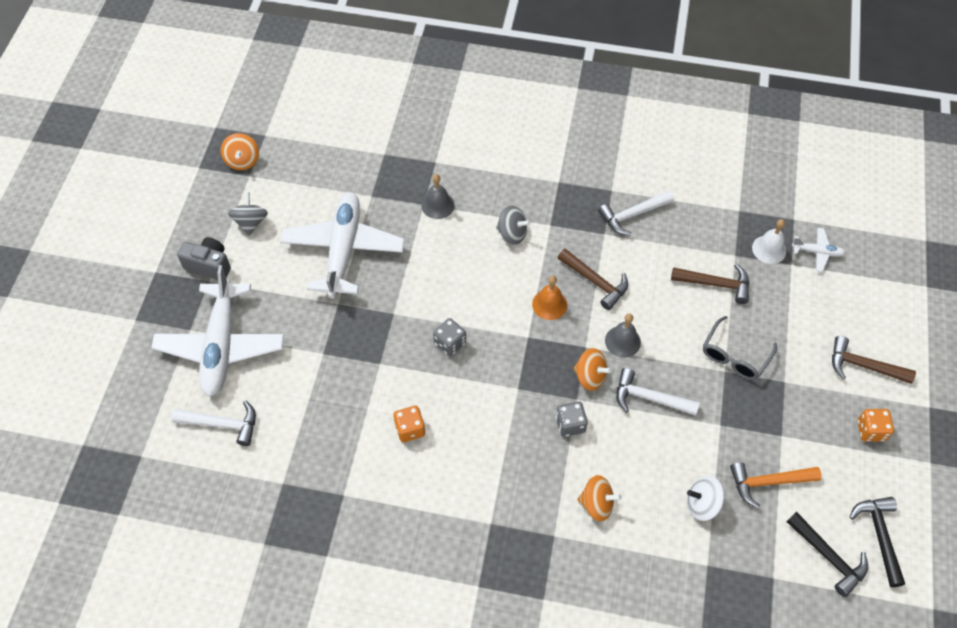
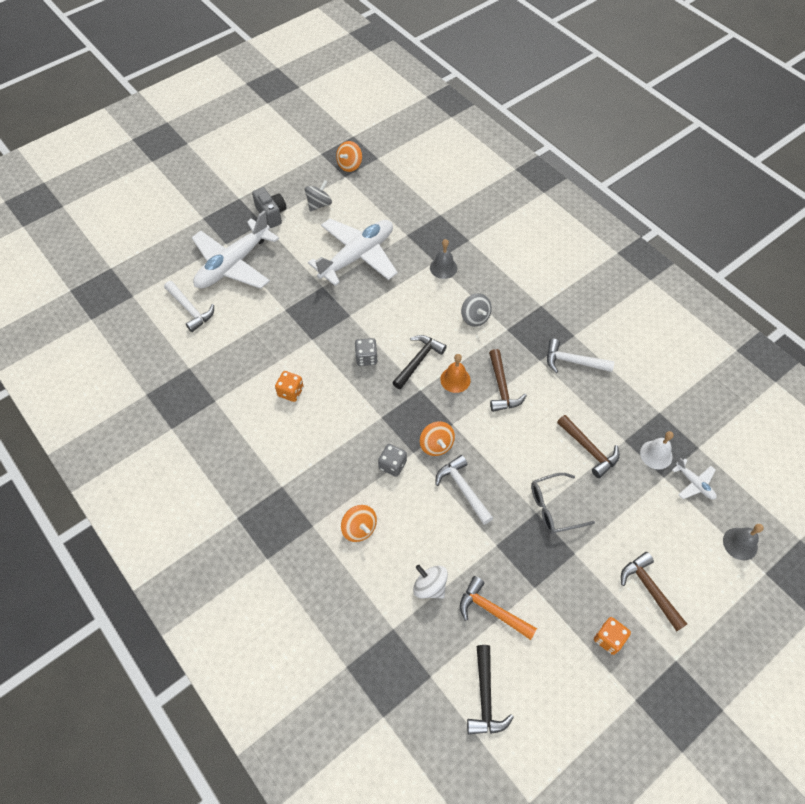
camera: 40 degrees right, 0 degrees up
grey bell [605,314,641,358] -> grey bell moved to [723,524,764,560]
black hammer [850,497,905,587] -> black hammer moved to [392,335,447,389]

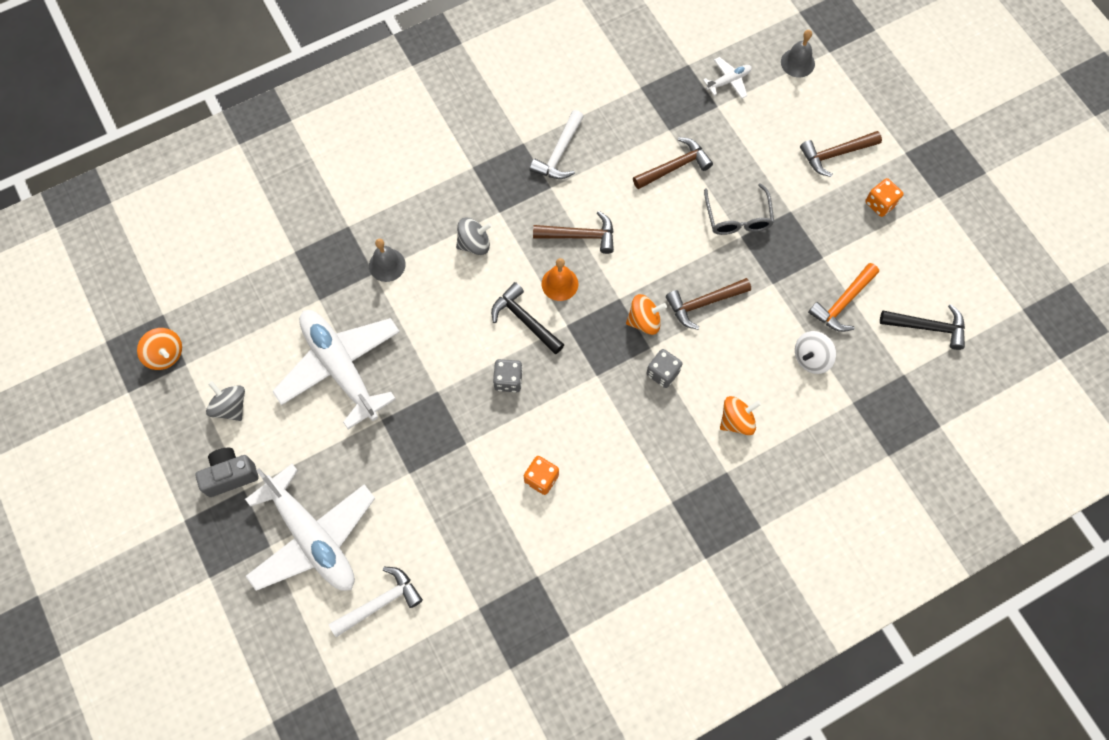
camera: 80 degrees left, 10 degrees up
white hammer [435,455,493,525] -> brown hammer [666,278,751,330]
white bell [640,431,674,470] -> none

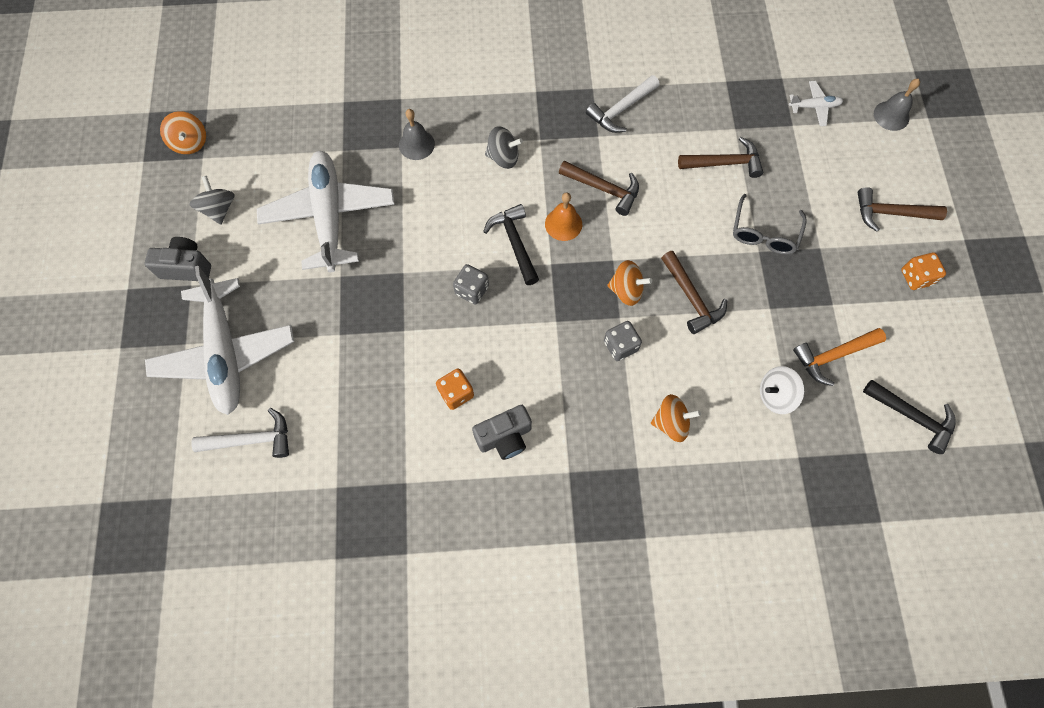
camera: 25 degrees right, 0 degrees up
brown hammer [666,278,751,330] -> brown hammer turned 120 degrees counterclockwise [661,251,727,334]
none -> grey camera [472,405,532,460]

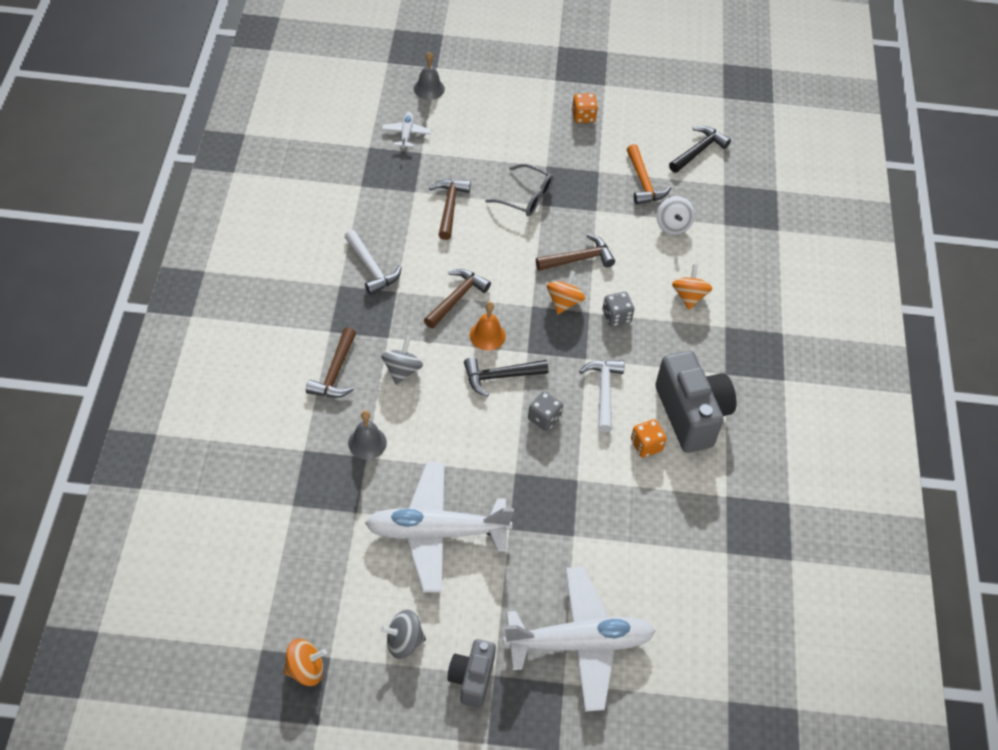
camera: 85 degrees left, 15 degrees down
white hammer [191,408,289,458] -> white hammer moved to [579,360,624,433]
grey camera [472,405,532,460] -> grey camera [655,351,737,453], size x1.74
brown hammer [858,187,947,232] -> brown hammer moved to [306,327,356,398]

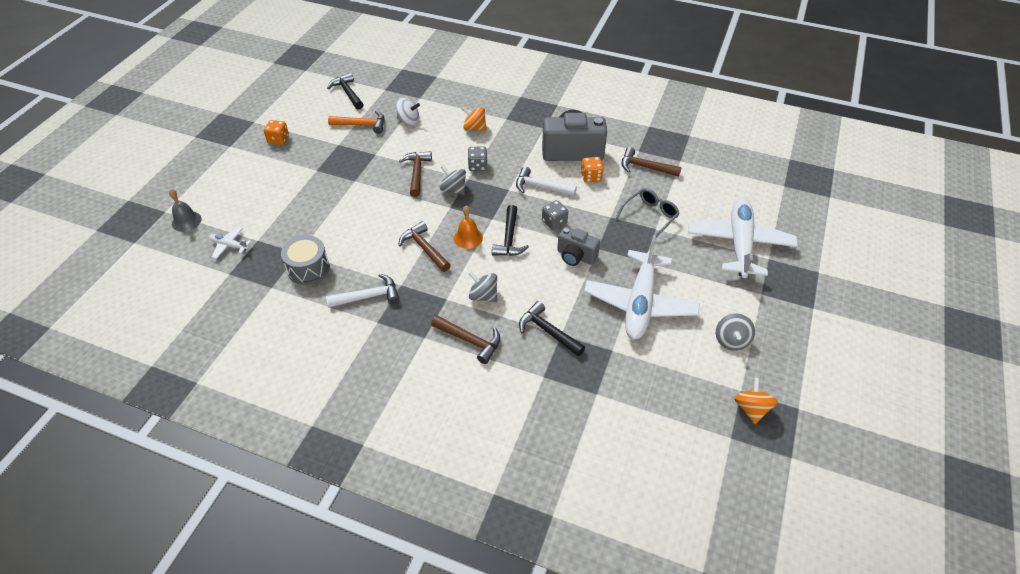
camera: 70 degrees left, 5 degrees down
grey bell [348,410,387,460] -> black hammer [519,301,585,356]
brown hammer [429,179,471,240] -> brown hammer moved to [622,147,682,177]
grey camera [447,639,496,708] -> grey camera moved to [557,227,600,266]
grey glasses [485,164,553,216] -> grey glasses moved to [616,188,680,240]
orange spinning top [547,270,585,314] -> grey spinning top [440,165,466,195]
none -> grey drum [281,235,330,285]

